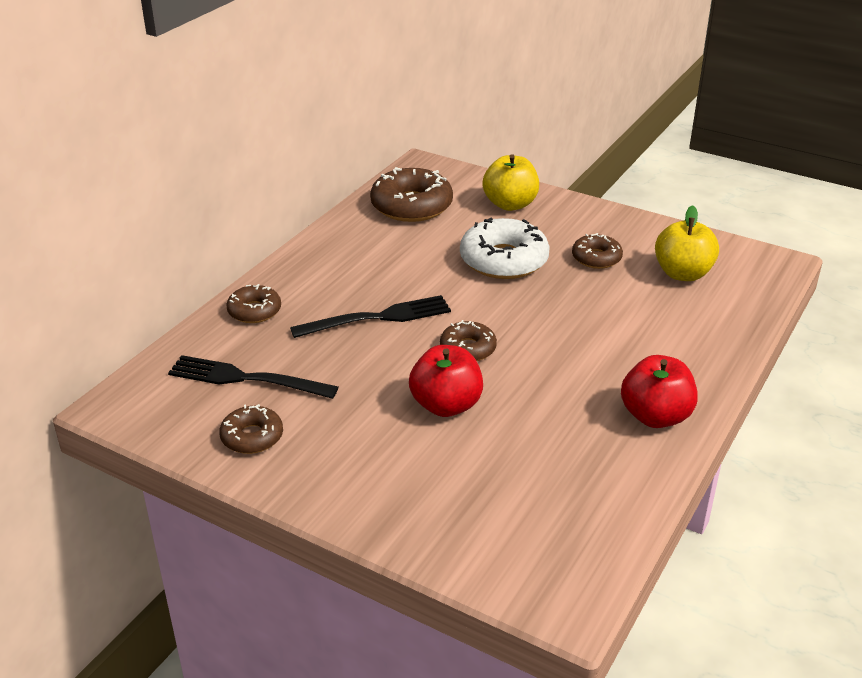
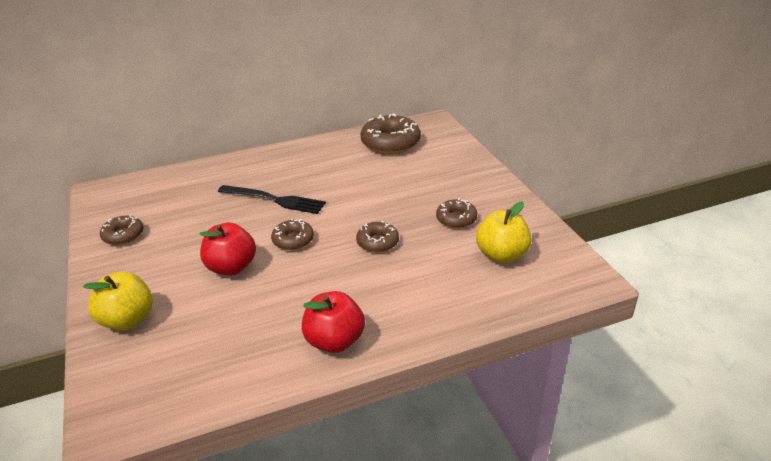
camera: 40 degrees right, 0 degrees up
black fork [168,355,339,399] -> none
brown donut [226,284,281,323] -> brown donut moved to [356,221,399,253]
white donut [460,218,550,279] -> none
yellow apple [482,154,539,211] -> yellow apple moved to [83,272,153,330]

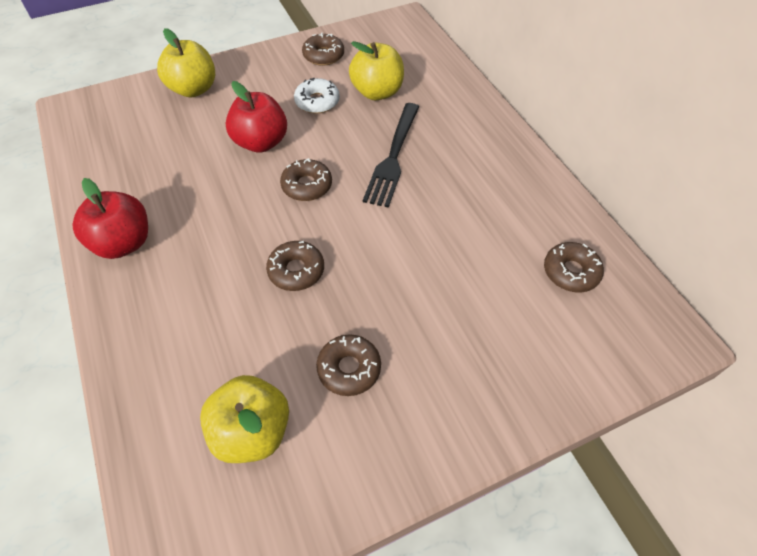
camera: 85 degrees right, 20 degrees up
brown donut [360,113,421,154] -> brown donut [544,242,604,293], size x0.57
none -> white donut [294,78,340,114]
none -> yellow apple [349,41,404,100]

